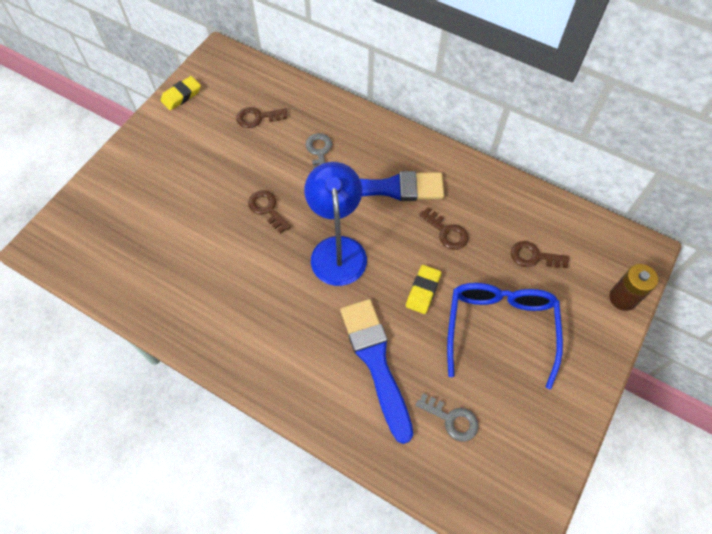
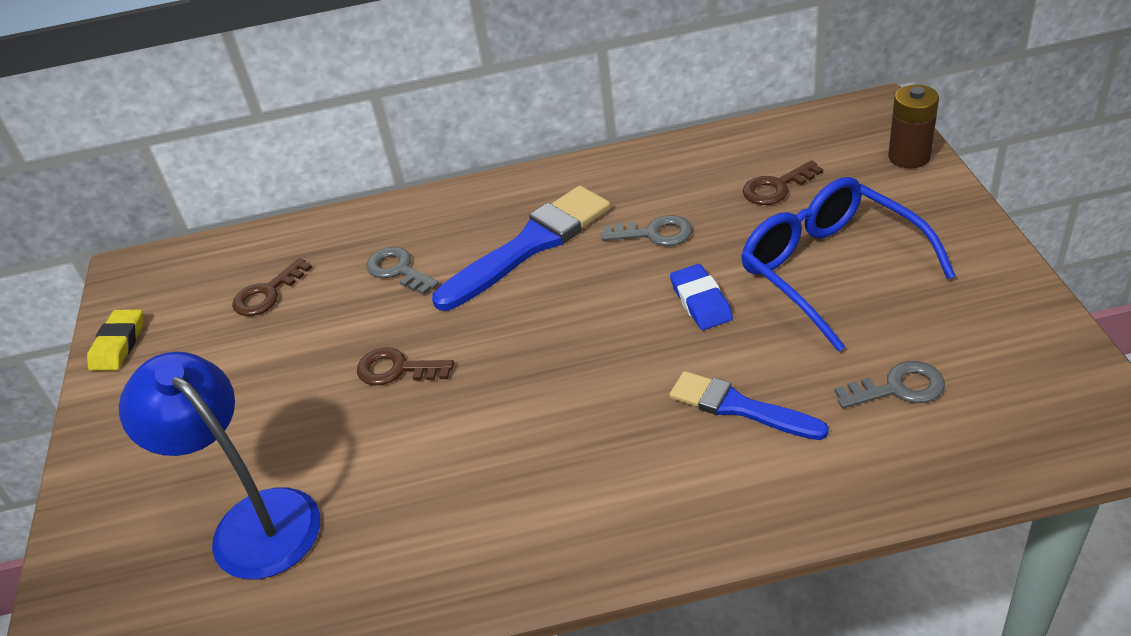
camera: 35 degrees left, 20 degrees down
blue lamp [304,162,367,286] -> blue lamp moved to [119,352,320,579]
blue brush [340,299,413,444] -> blue brush [669,371,829,440], size x0.62
yellow eraser [406,265,441,314] -> blue eraser [670,264,733,330]
brown key [419,207,469,250] -> grey key [602,215,692,246]

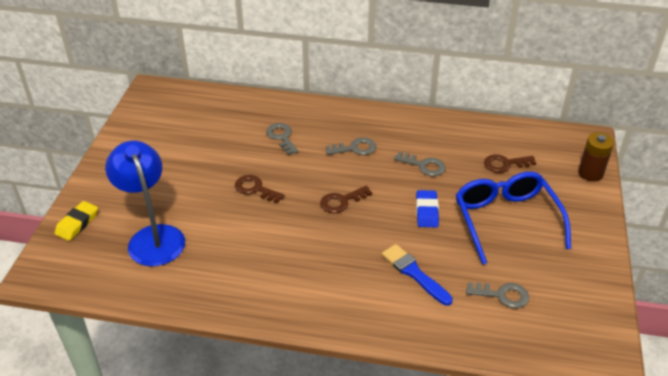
camera: 15 degrees right, 0 degrees up
yellow eraser [87,309,144,371] -> yellow eraser moved to [55,201,98,241]
brown key [232,258,312,316] -> brown key moved to [320,185,372,214]
blue brush [432,186,611,311] -> grey key [326,138,376,155]

